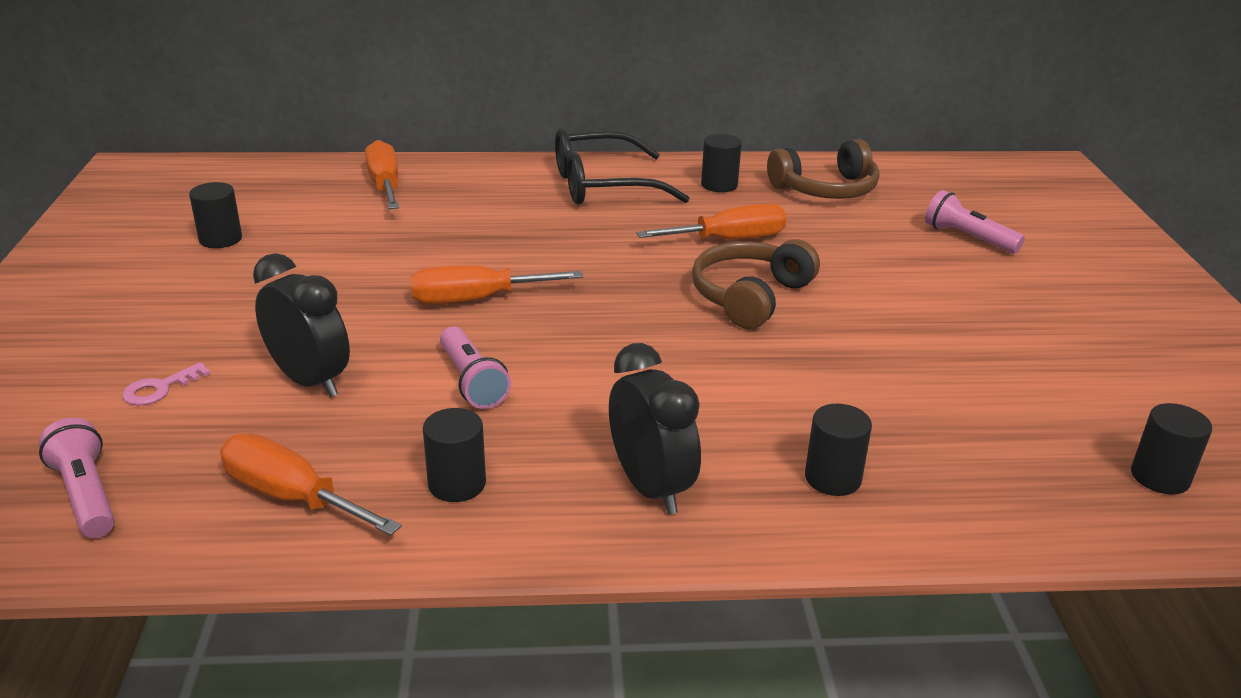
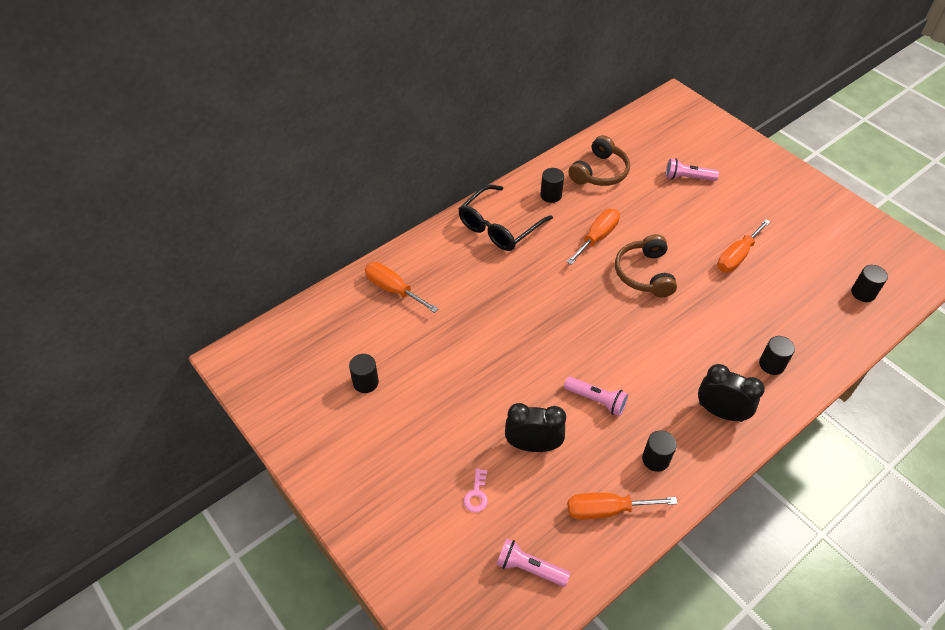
camera: 35 degrees left, 20 degrees up
orange screwdriver [411,266,583,304] -> orange screwdriver moved to [717,219,770,272]

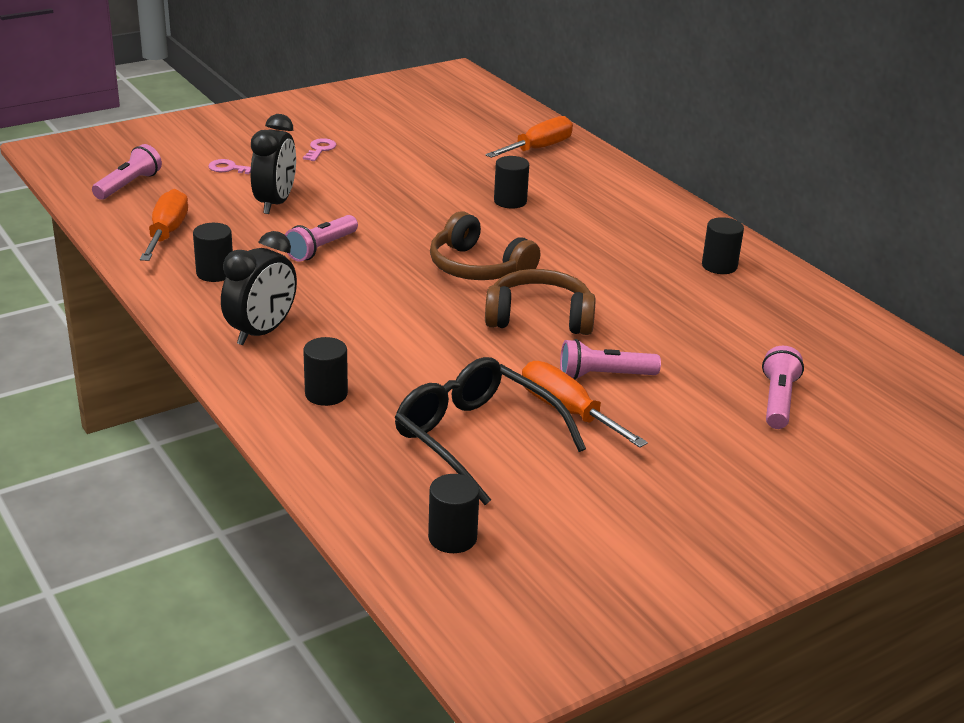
camera: 95 degrees right, 20 degrees down
black cylinder [349,354,379,393] -> black cylinder moved to [494,156,529,209]
black glasses [458,185,553,251] -> black glasses moved to [395,357,586,505]
orange screwdriver [567,209,620,265] -> none
brown headphones [568,135,630,186] -> brown headphones moved to [430,211,540,280]
none -> pink key [303,138,336,161]
none -> pink flashlight [560,339,661,380]

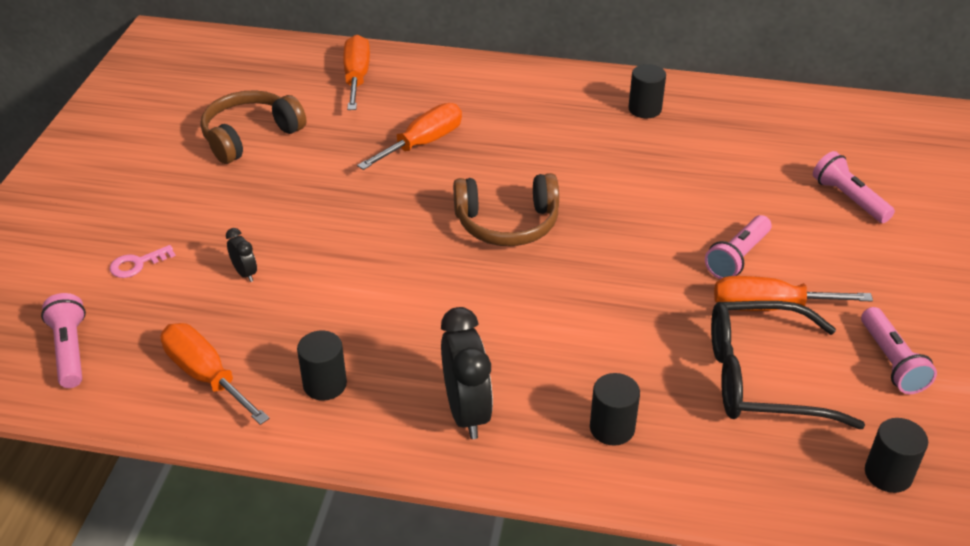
camera: 45 degrees left, 10 degrees up
black clock [250,114,296,214] -> black clock [226,228,257,282], size x0.49
pink flashlight [285,215,358,262] -> pink flashlight moved to [861,307,937,394]
pink key [303,138,336,161] -> none
brown headphones [485,269,596,335] -> brown headphones moved to [200,90,306,164]
black cylinder [494,156,529,209] -> orange screwdriver [357,103,462,170]

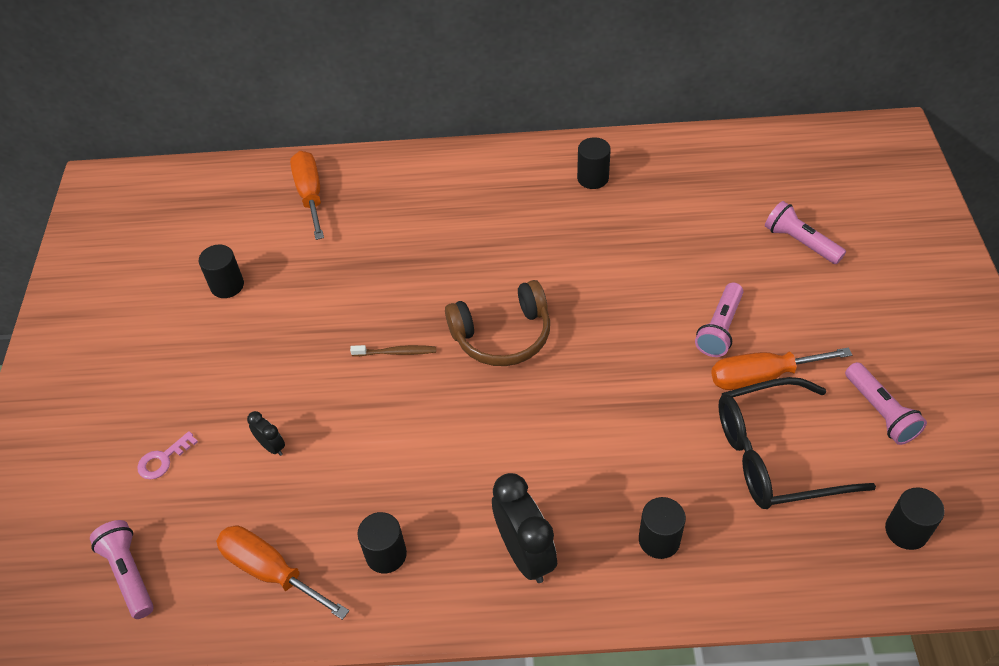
camera: 10 degrees left, 10 degrees up
brown headphones [200,90,306,164] -> black cylinder [199,245,244,298]
orange screwdriver [357,103,462,170] -> none
none -> brown toothbrush [350,345,436,356]

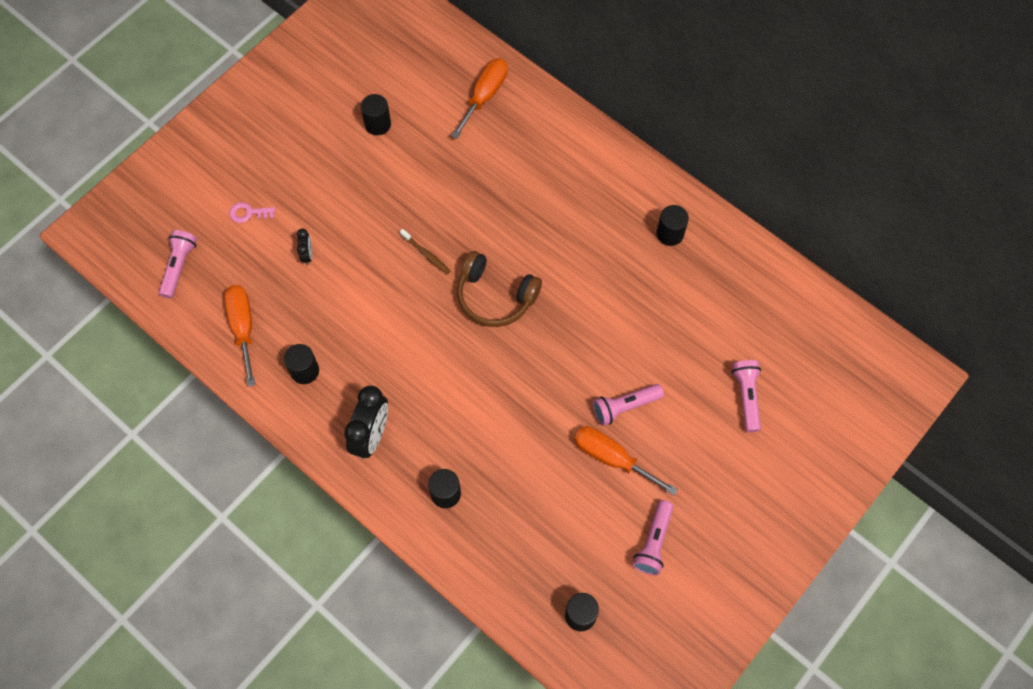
camera: 40 degrees right, 15 degrees up
black glasses [718,377,876,509] -> none

